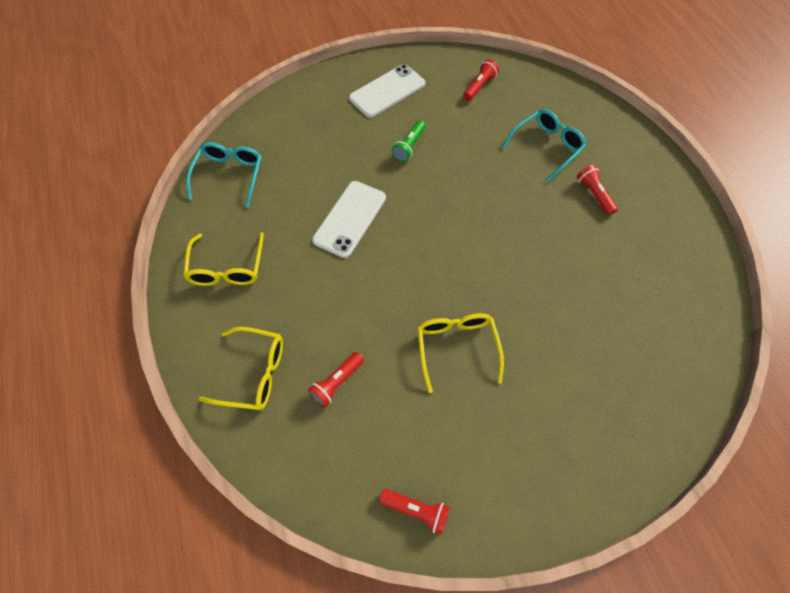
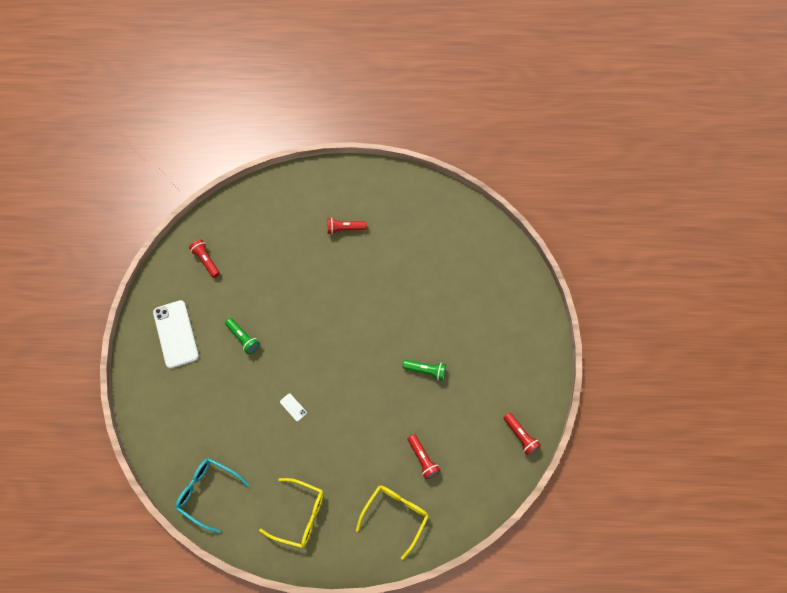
camera: 70 degrees left, 5 degrees up
white phone [312,181,386,258] -> white phone [280,393,307,421], size x0.41
red flashlight [379,489,450,535] -> red flashlight turned 105 degrees clockwise [504,413,541,455]
yellow glasses [417,313,504,393] -> green flashlight [403,360,446,381]
turquoise glasses [502,109,586,182] -> none

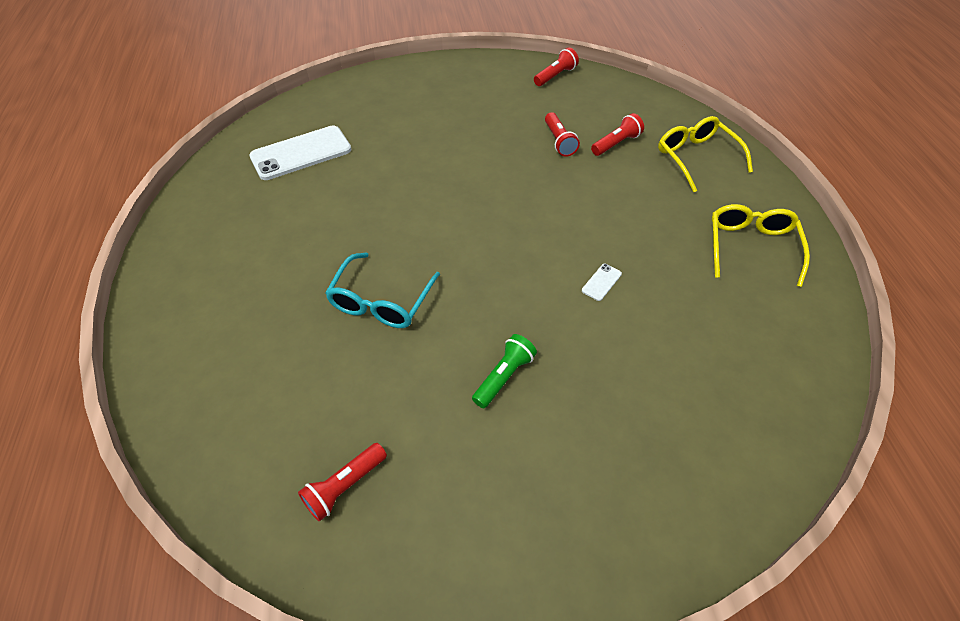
camera: 100 degrees left, 15 degrees down
white phone [153,300,199,369] -> white phone moved to [249,125,352,180]
turquoise glasses [175,458,249,533] -> turquoise glasses moved to [325,252,440,328]
red flashlight [327,218,367,234] -> red flashlight moved to [545,112,580,157]
yellow glasses [356,485,429,560] -> yellow glasses turned 45 degrees clockwise [658,116,753,192]
green flashlight [403,360,446,381] -> none

